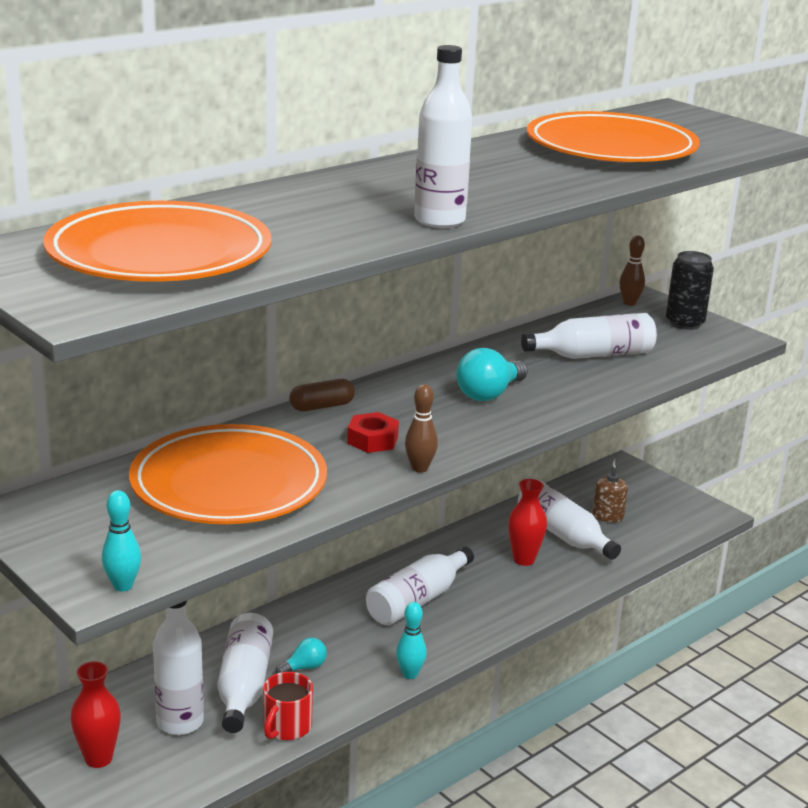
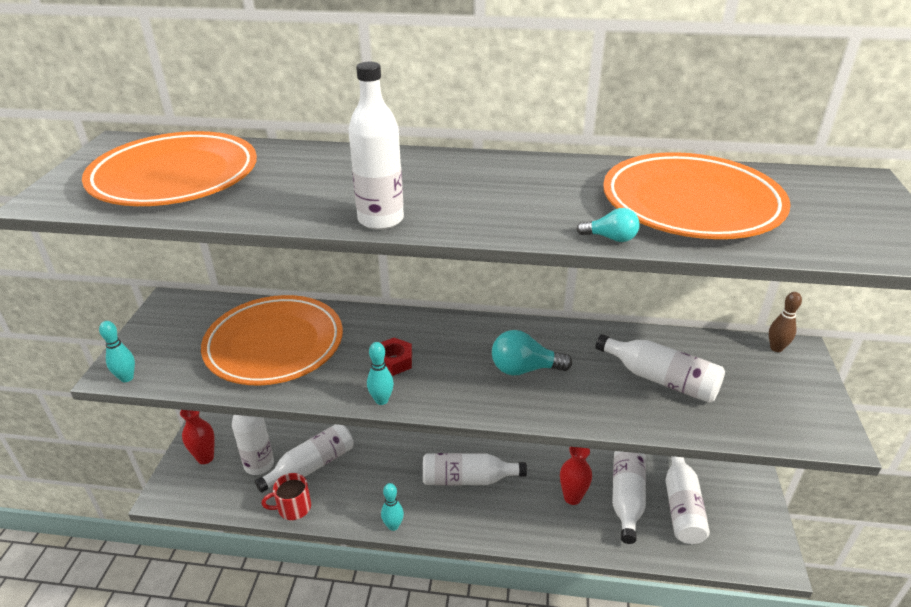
camera: 50 degrees right, 10 degrees up
turquoise light bulb [275,637,327,674] -> turquoise light bulb moved to [576,208,640,242]
brown capsule [289,379,355,411] -> none
brown bowling pin [405,384,438,473] -> turquoise bowling pin [367,342,394,405]
brown soap dispenser [592,458,628,522] -> white bottle [666,456,710,544]
black can [666,251,714,330] -> none

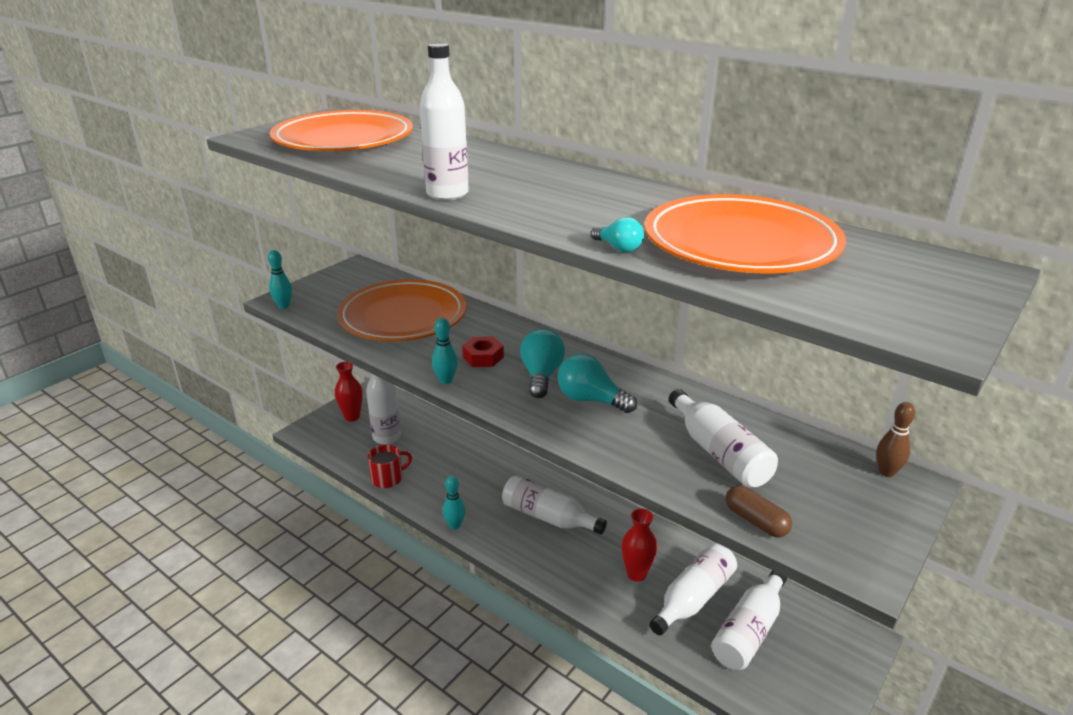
camera: 30 degrees right, 5 degrees down
white bottle [255,424,354,493] -> none
red mug [261,473,311,520] -> red mug turned 135 degrees clockwise [368,445,412,488]
none -> turquoise light bulb [520,329,565,398]
none -> brown capsule [726,485,792,537]

